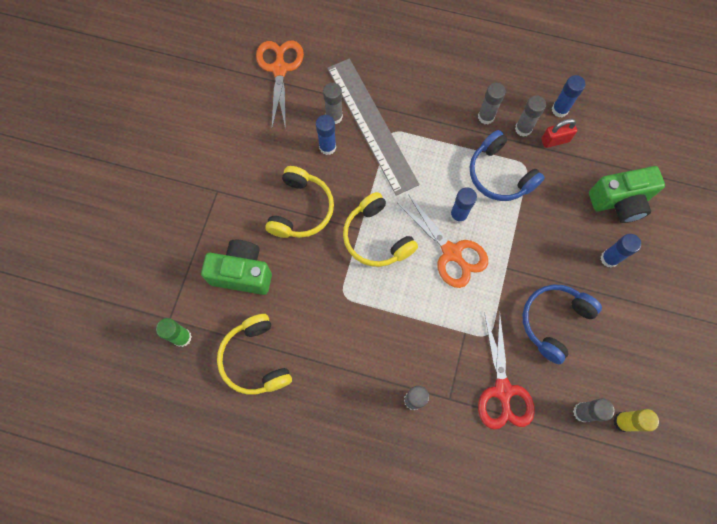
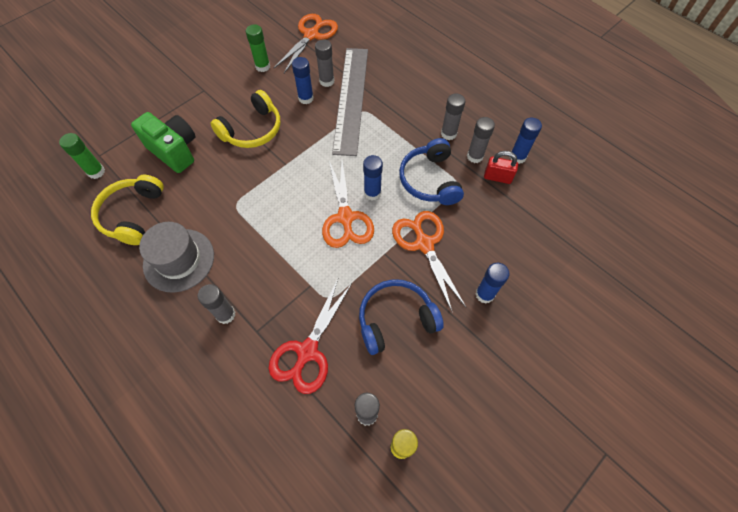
camera: 30 degrees right, 10 degrees down
yellow headphones [343,192,418,267] -> none
green camera [589,166,665,223] -> none
none -> grey hat [139,222,214,293]
none -> green glue stick [246,24,270,72]
none -> orange scissors [392,211,466,311]

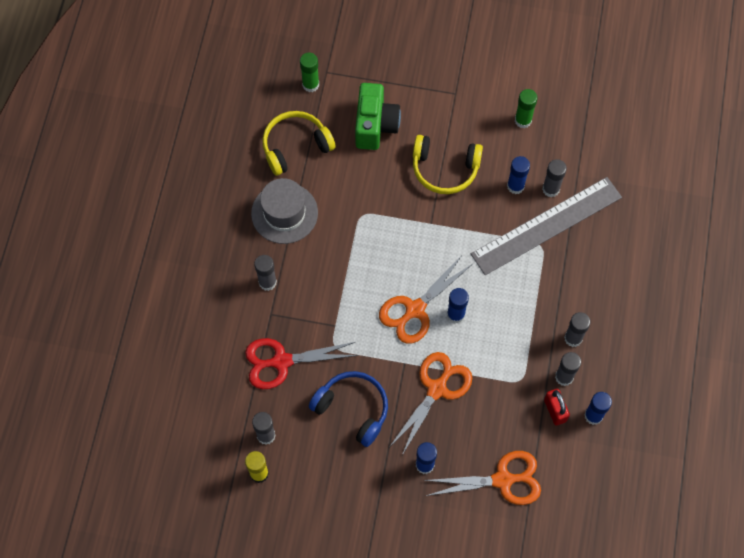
camera: 55 degrees right, 5 degrees up
orange scissors [274,14,338,73] -> orange scissors moved to [423,451,541,505]
blue headphones [399,138,464,205] -> none

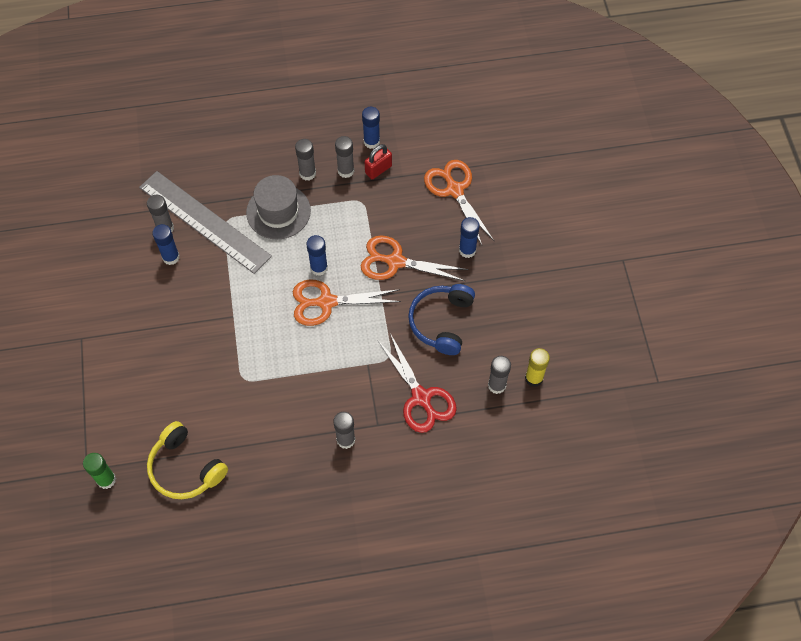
camera: 110 degrees left, 5 degrees down
grey hat [251,178,318,244] -> grey hat moved to [246,175,311,239]
green camera [355,83,401,150] -> none
orange scissors [379,257,471,344] -> orange scissors turned 150 degrees clockwise [293,280,401,326]
yellow headphones [413,135,483,194] -> none
green glue stick [515,89,537,128] -> none

